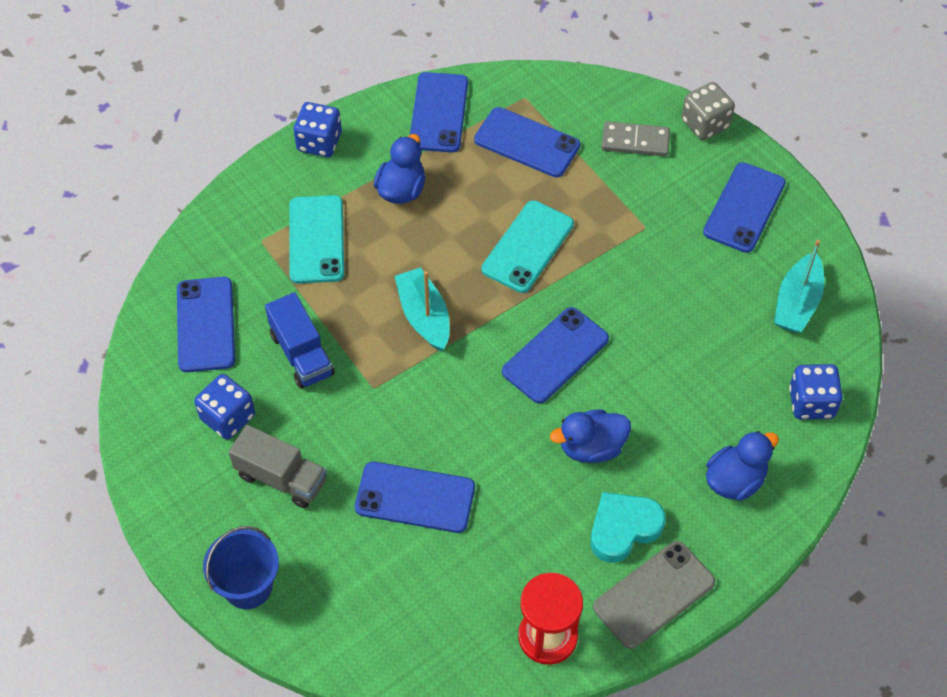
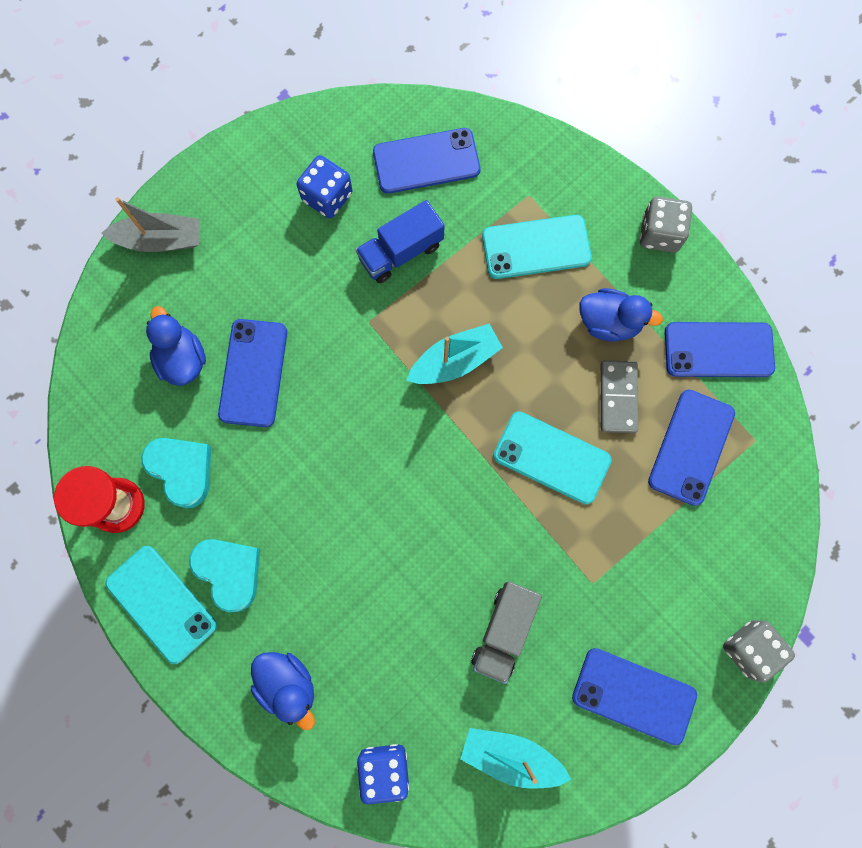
camera: 85 degrees right, 20 degrees up
blue bucket [203,526,279,609] -> grey boat [101,197,200,252]
grey truck [229,425,327,508] -> grey truck moved to [471,582,542,684]
blue dice [294,102,342,157] -> grey dice [640,196,692,253]
blue phone [502,307,609,404] -> none
blue duck [550,409,631,463] -> blue duck moved to [146,306,206,386]
grey phone [593,541,715,649] -> turquoise phone [105,546,217,664]
grey domino [601,121,670,157] -> grey domino moved to [601,360,638,433]
none -> turquoise heart [141,438,211,508]

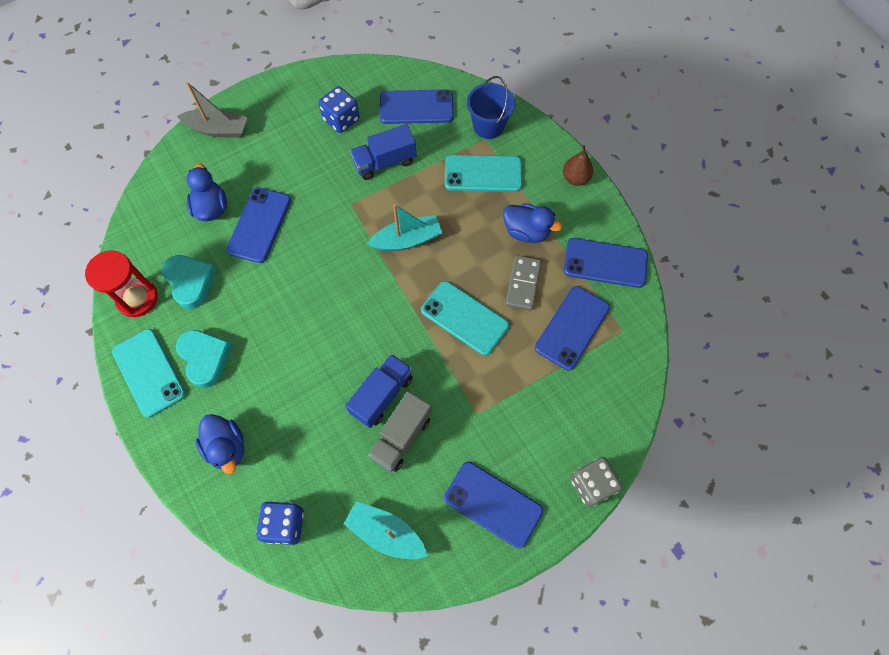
camera: 10 degrees right, 10 degrees down
grey dice [640,196,692,253] -> brown pear [563,145,593,186]
none -> blue truck [346,354,413,428]
none -> blue bucket [467,76,515,139]

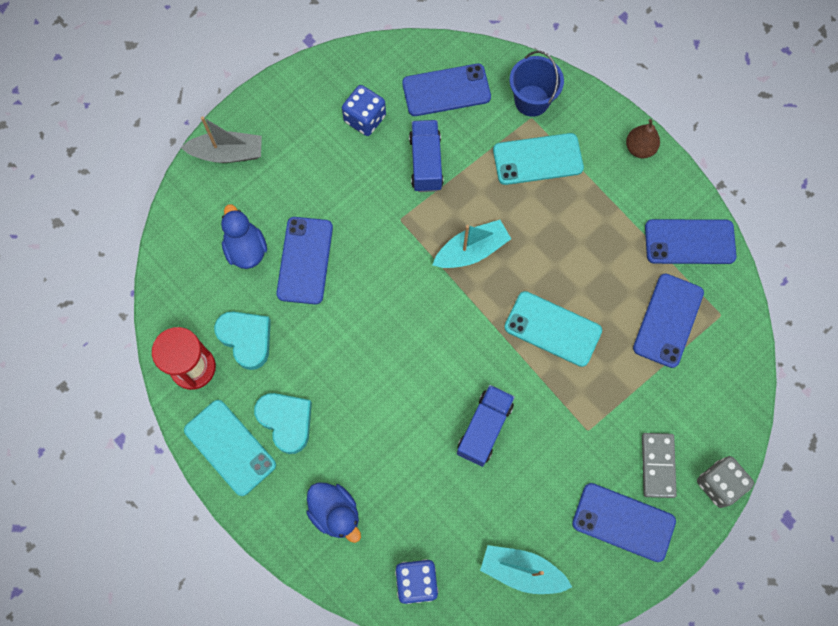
camera: 10 degrees left, 5 degrees up
blue truck [350,124,417,180] -> blue truck turned 120 degrees clockwise [409,120,444,192]
grey truck [368,392,432,472] -> none
blue duck [503,203,562,243] -> none
grey domino [505,255,542,311] -> grey domino moved to [642,433,677,498]

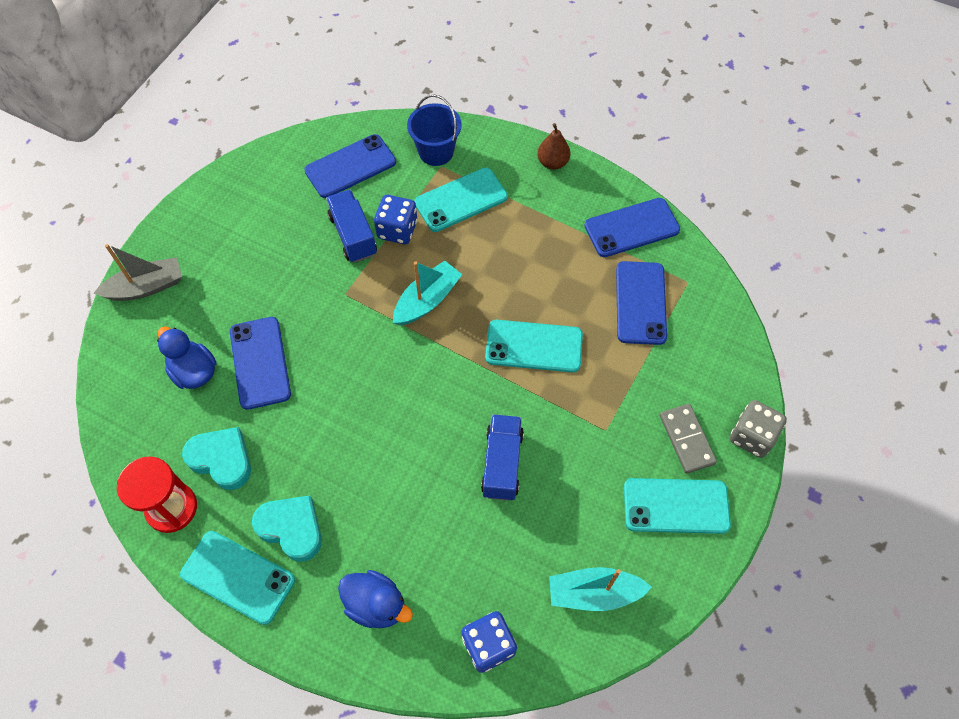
camera: 20 degrees left, 10 degrees down
blue dice [342,85,386,136] -> blue dice moved to [374,195,417,244]
blue phone [572,483,676,562] -> turquoise phone [624,478,731,534]

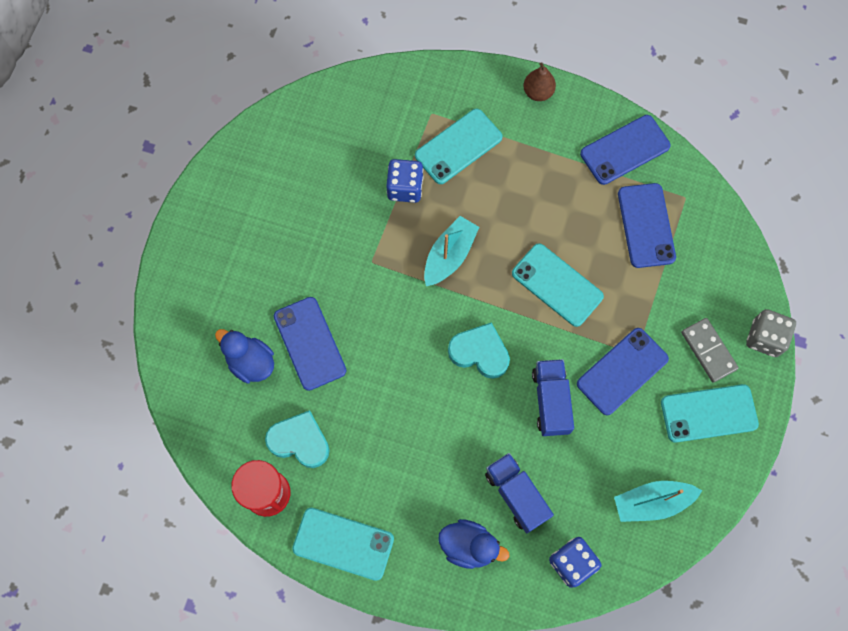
camera: 10 degrees left, 10 degrees up
grey boat [94,244,182,301] -> none
turquoise heart [252,495,322,562] -> turquoise heart moved to [448,322,510,379]
blue phone [304,134,396,198] -> blue phone moved to [577,328,669,415]
blue truck [326,190,377,263] -> blue truck moved to [485,453,554,533]
blue bucket [407,95,462,166] -> none
turquoise phone [485,320,583,373] -> turquoise phone turned 45 degrees clockwise [512,243,604,327]

